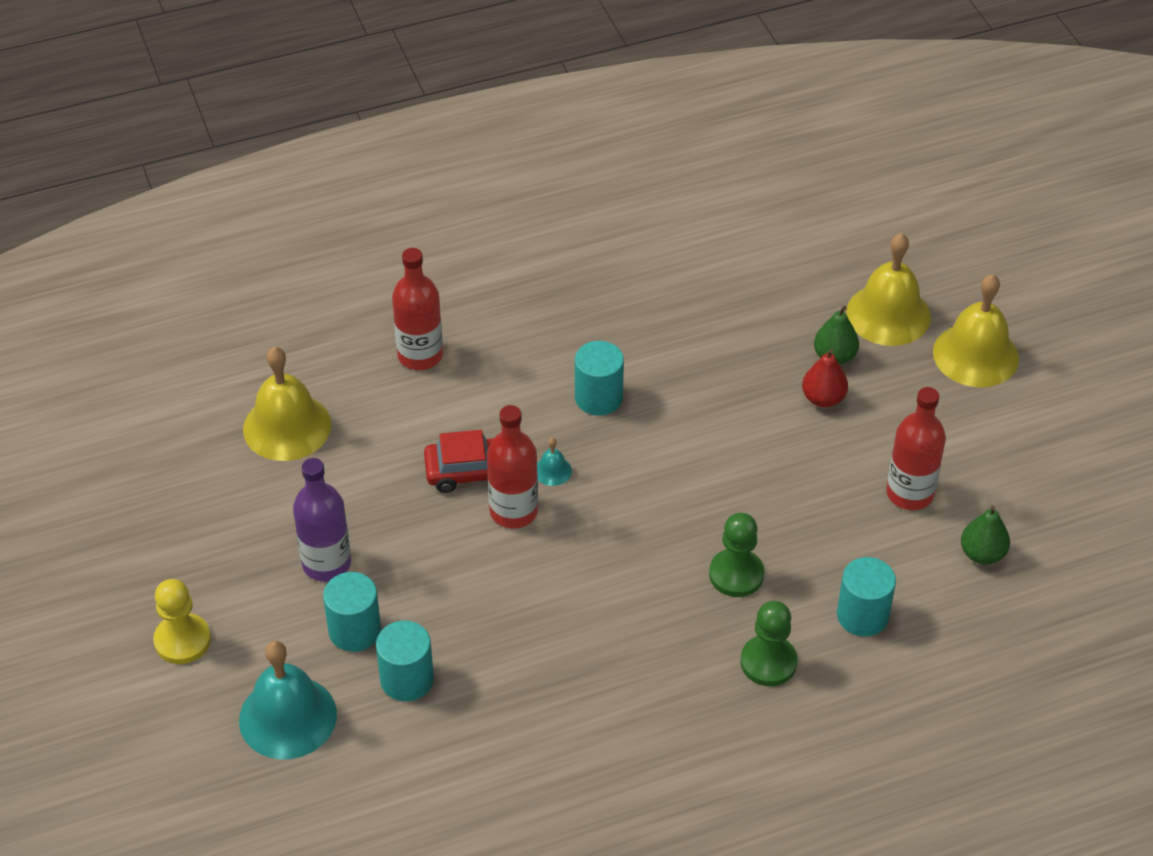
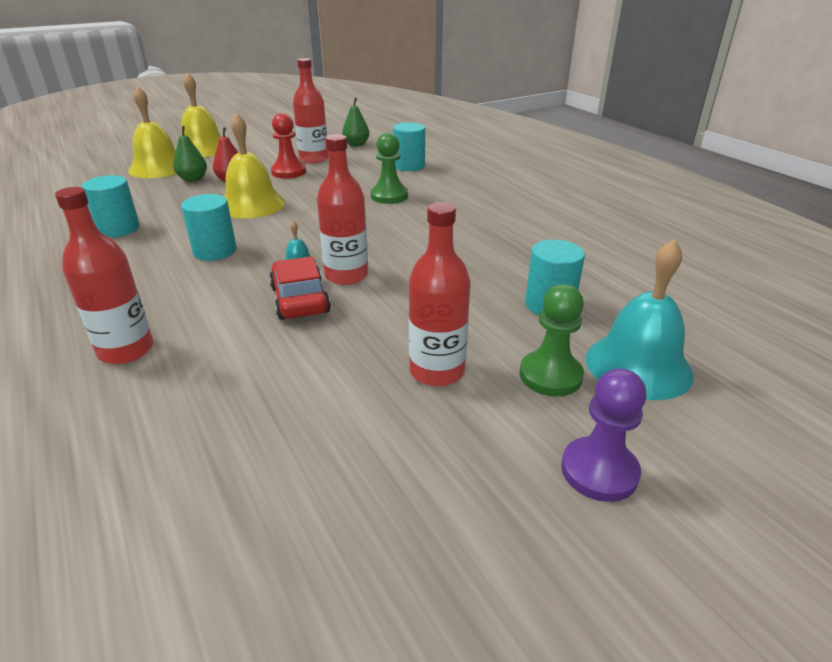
camera: 100 degrees left, 15 degrees down
yellow pawn [153,579,211,664] -> purple pawn [561,368,647,502]
yellow bell [243,347,331,461] -> yellow bell moved to [224,113,285,218]
purple bottle [293,458,351,581] -> red bottle [409,202,471,387]
turquoise cylinder [323,572,381,652] -> turquoise cylinder moved to [82,175,140,237]
green pawn [741,601,798,686] -> green pawn moved to [520,284,584,397]
none -> red pawn [271,113,306,178]

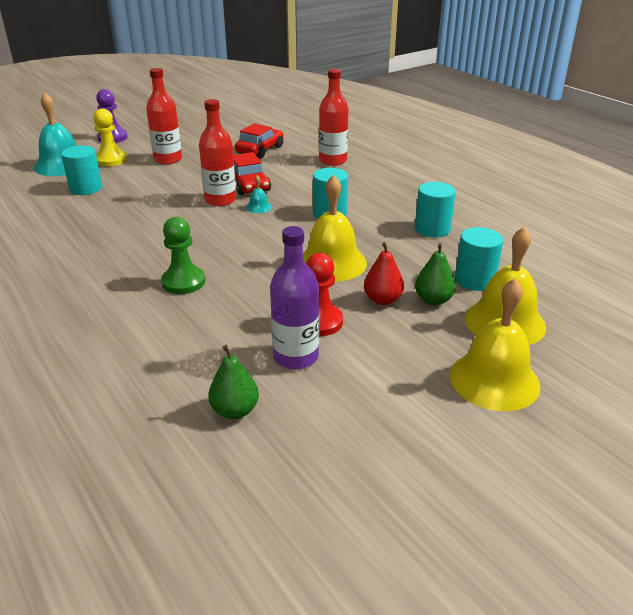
camera: 175 degrees right, 0 degrees up
red bottle [293,58,328,164] -> purple bottle [270,226,319,370]
turquoise cylinder [393,122,425,171] -> turquoise cylinder moved to [455,227,503,291]
green pawn [520,284,584,397] -> yellow pawn [93,109,127,167]
none -> red car [235,123,284,158]

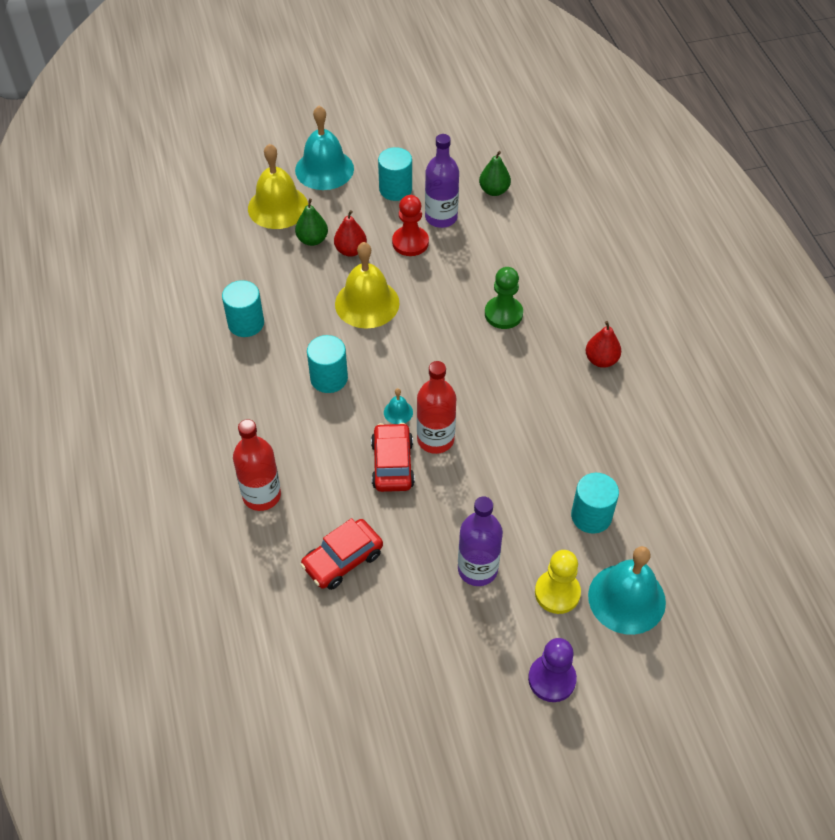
camera: 160 degrees left, 20 degrees up
red bottle [146,68,182,164] -> purple bottle [458,497,503,586]
yellow bell [449,278,540,411] -> turquoise bell [295,106,354,190]
turquoise cylinder [455,227,503,291] -> turquoise cylinder moved to [378,147,412,201]
none -> red pear [586,321,621,368]

